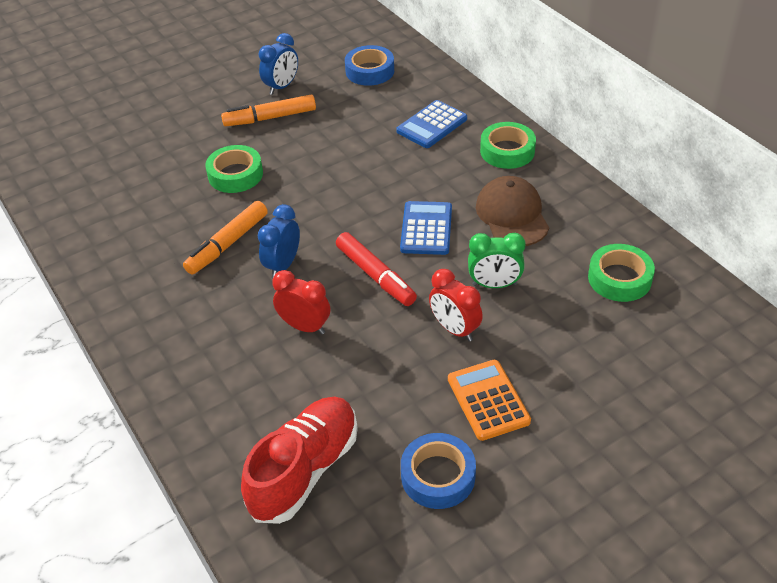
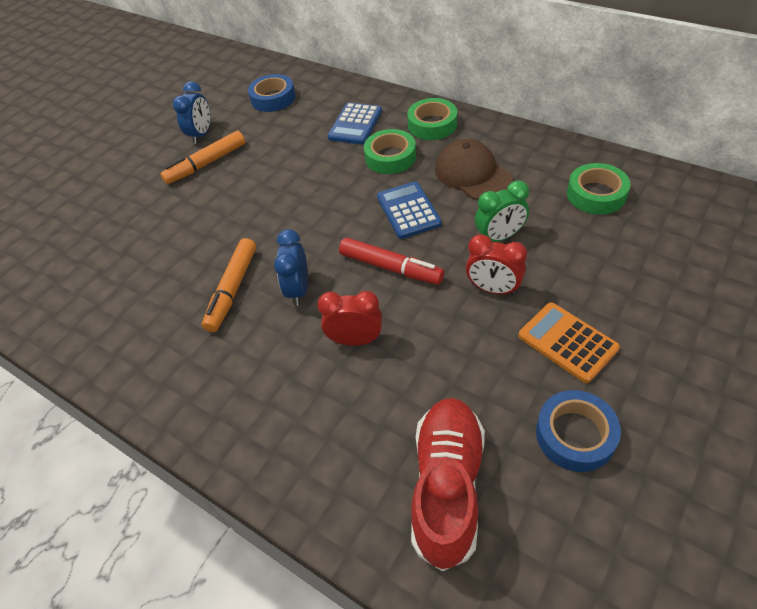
camera: 20 degrees left, 5 degrees up
green tape [205,145,263,193] -> green tape moved to [364,129,416,174]

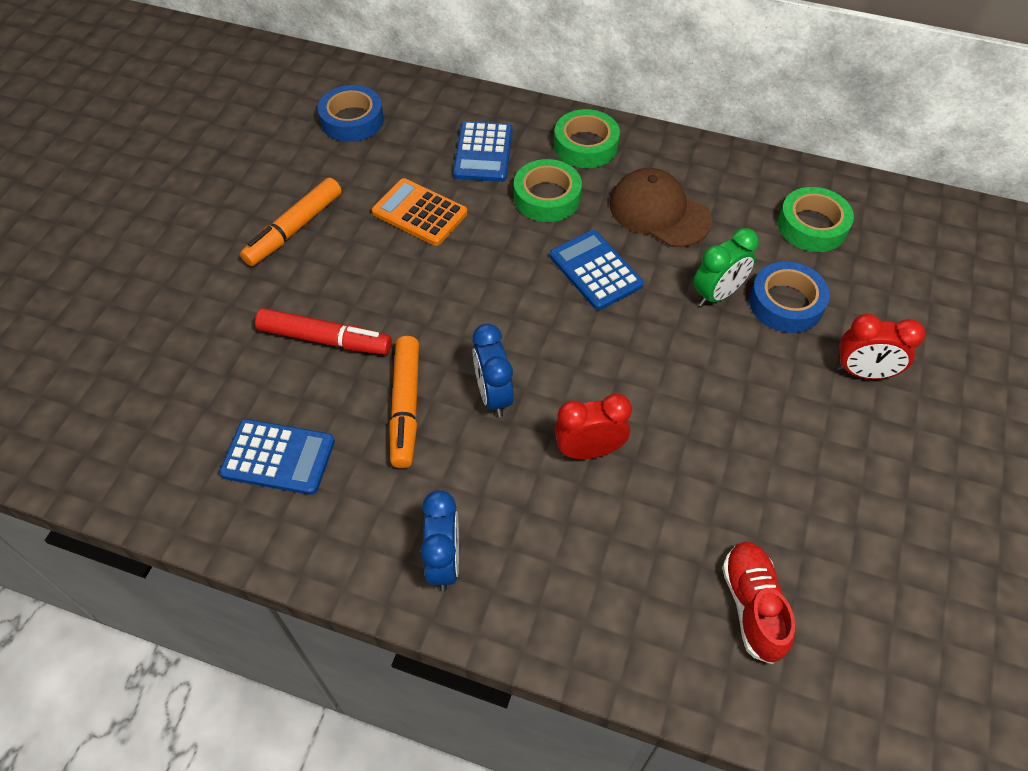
camera: 20 degrees left, 5 degrees up
blue clock [173,81,210,144] -> blue clock moved to [420,490,459,590]
red marker [339,237,444,285] -> red marker moved to [255,308,392,355]
red shoe [411,398,485,571] -> red shoe [722,542,795,664], size x0.64
red clock [466,234,527,295] -> red clock moved to [837,314,925,379]
orange calculator [518,302,620,383] -> orange calculator moved to [372,178,467,246]
blue tape [536,390,621,472] -> blue tape moved to [749,261,830,333]
none -> blue calculator [219,419,335,495]

